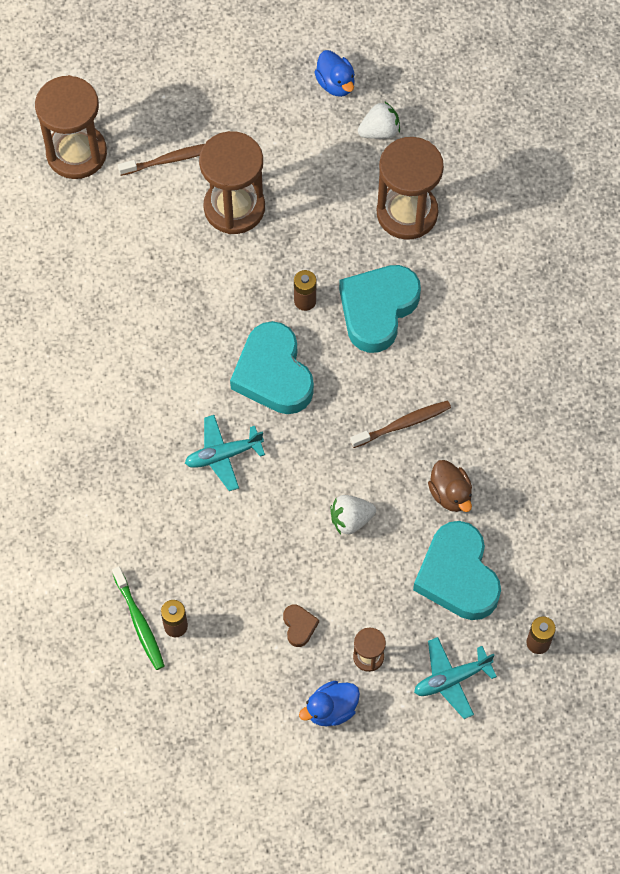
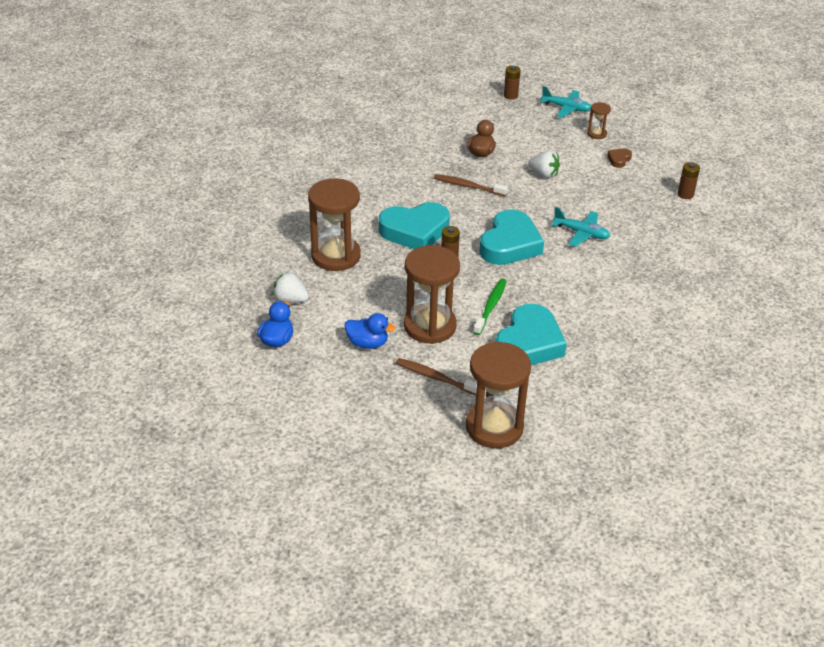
camera: 135 degrees left, 25 degrees down
green toothbrush [112,566,165,670] -> green toothbrush moved to [473,279,507,335]
blue duck [299,681,360,726] -> blue duck moved to [345,313,395,349]
turquoise heart [413,521,501,620] -> turquoise heart moved to [496,304,567,365]

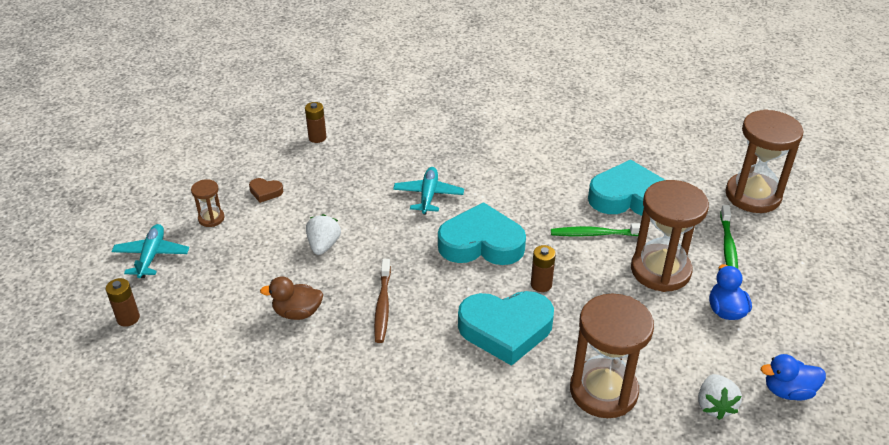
camera: 110 degrees left, 0 degrees up
turquoise heart [379,202,450,249] -> turquoise heart turned 120 degrees clockwise [458,291,554,366]
brown toothbrush [396,358,477,395] -> green toothbrush [720,205,738,269]

